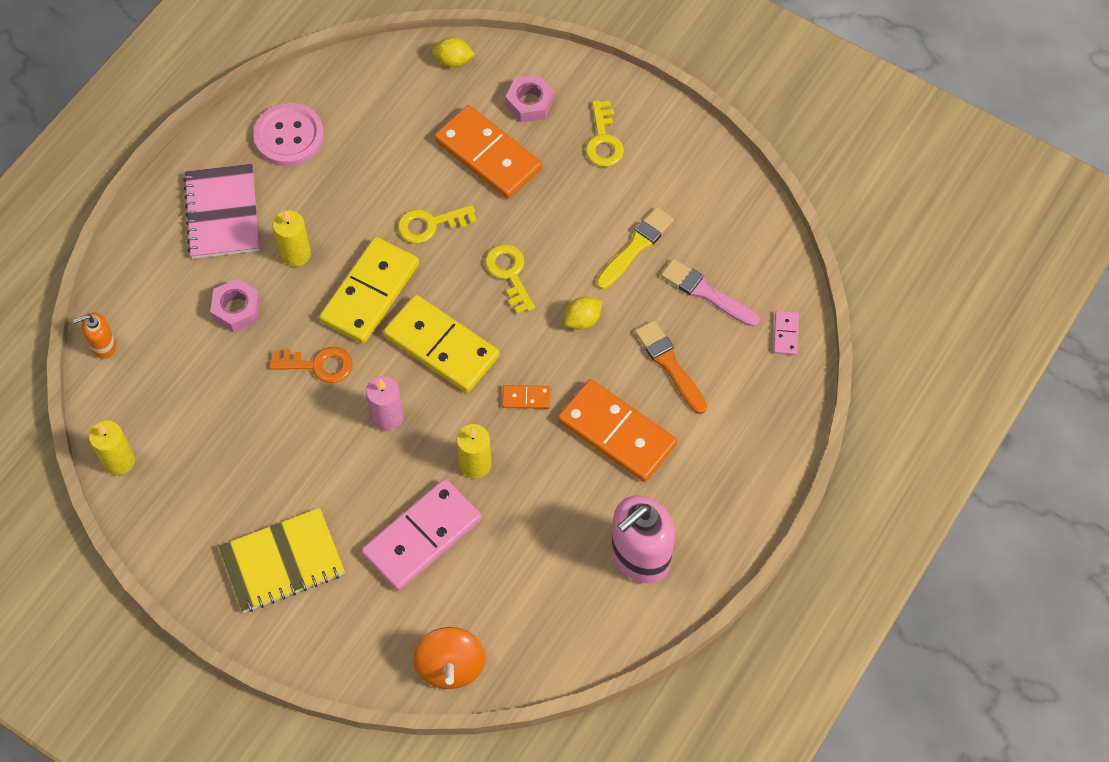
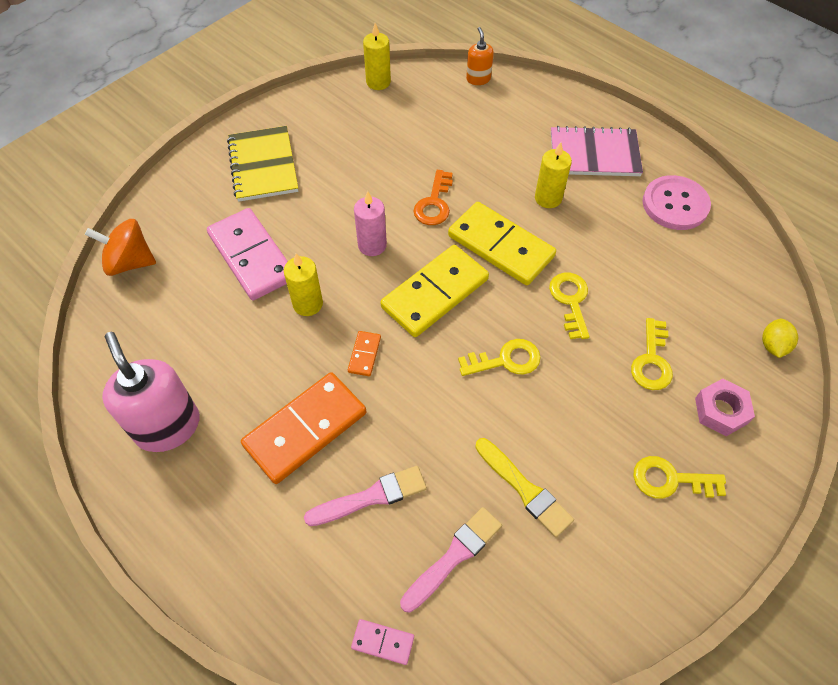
camera: 100 degrees right, 5 degrees down
pink nut [210,278,261,332] -> none
orange domino [434,105,542,199] -> yellow key [631,318,673,390]
yellow lemon [564,296,602,330] -> none
orange brush [635,320,707,414] -> pink brush [304,466,427,526]

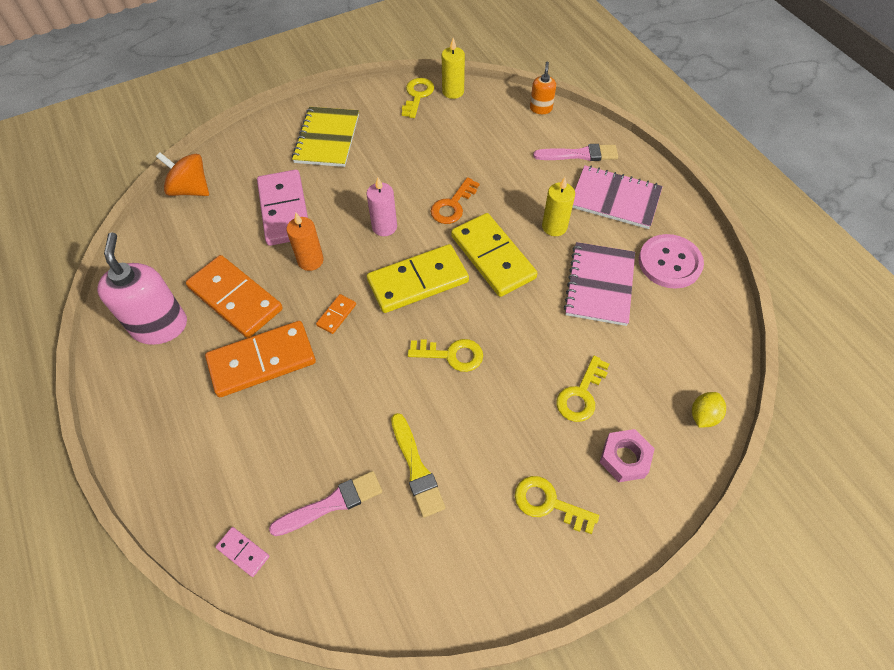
camera: 20 degrees right, 0 degrees up
yellow candle [284,253,323,316] -> orange candle [286,213,324,271]
pink brush [304,466,427,526] -> pink brush moved to [533,144,618,161]
yellow key [549,273,590,339] -> yellow key moved to [402,78,434,118]
none -> orange domino [186,255,283,338]
none -> pink notebook [564,242,635,326]

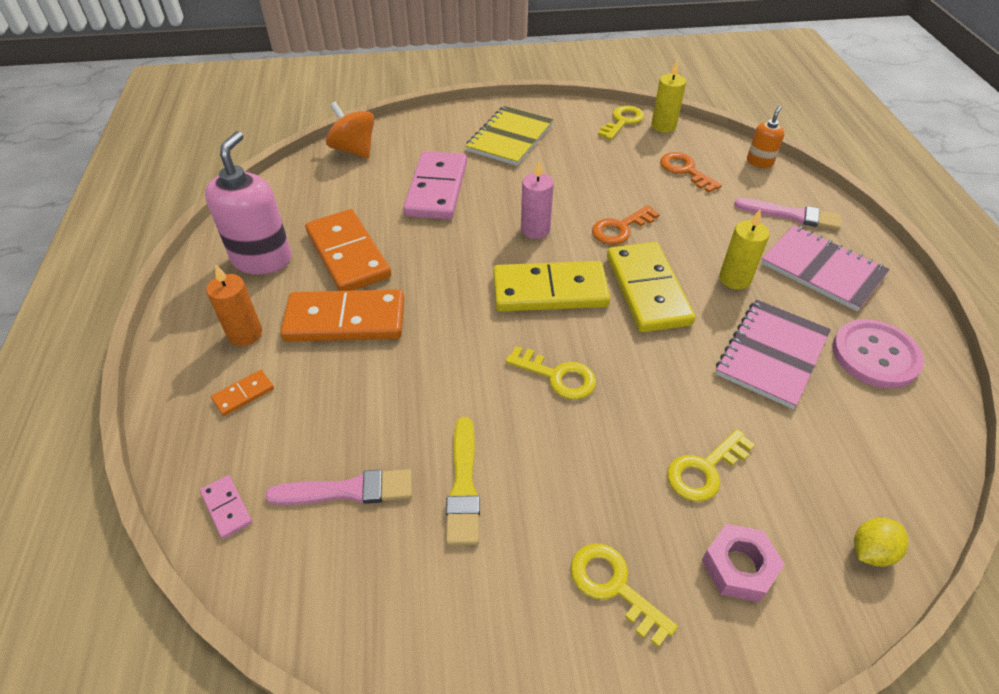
camera: 20 degrees right, 10 degrees down
orange candle [286,213,324,271] -> orange candle moved to [206,264,262,346]
orange domino [316,294,356,334] -> orange domino moved to [211,370,274,416]
none -> orange key [660,152,722,193]

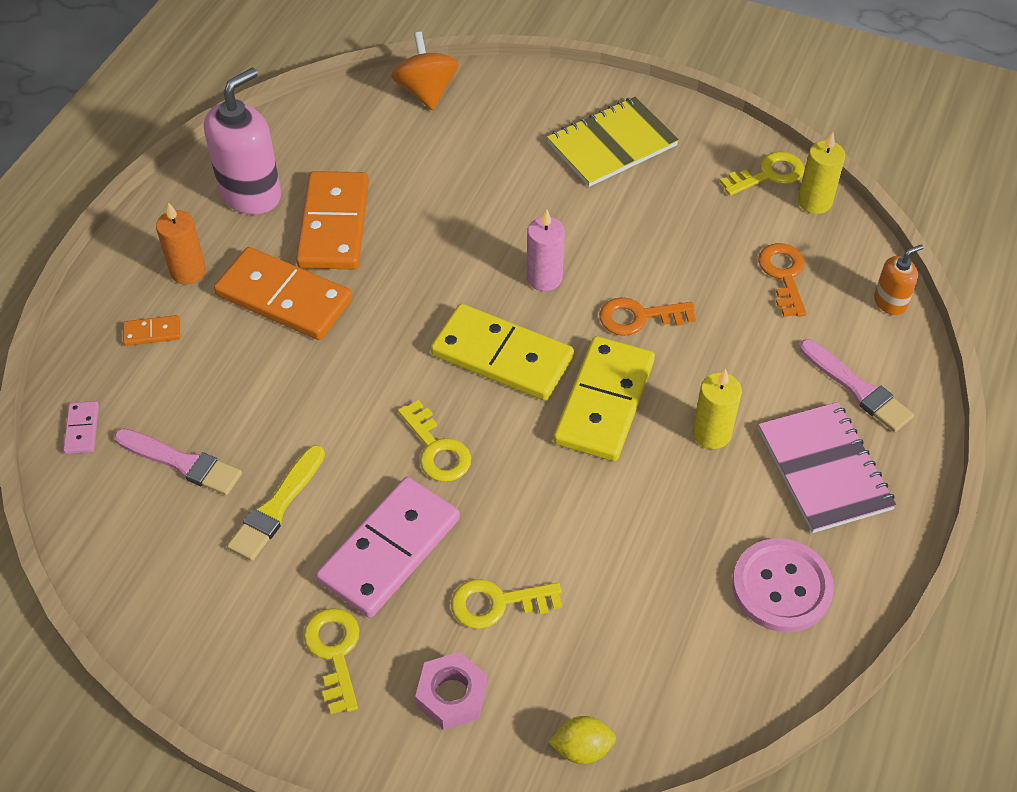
camera: 30 degrees right, 5 degrees up
pink domino [403,151,467,220] -> pink domino moved to [316,477,460,618]
pink notebook [716,299,831,409] -> none

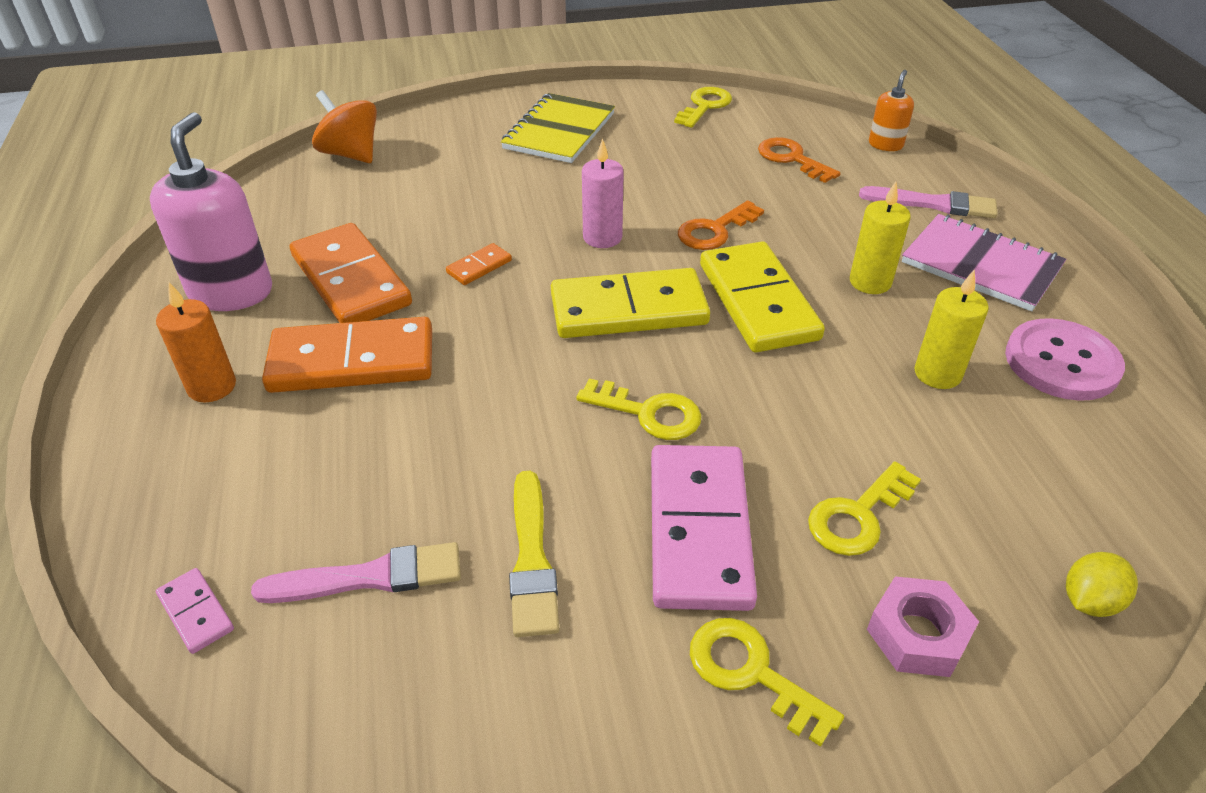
camera: 35 degrees left, 10 degrees down
orange domino [123,315,180,346] -> orange domino moved to [446,243,512,285]
yellow candle [798,132,845,214] -> yellow candle moved to [915,269,989,389]

